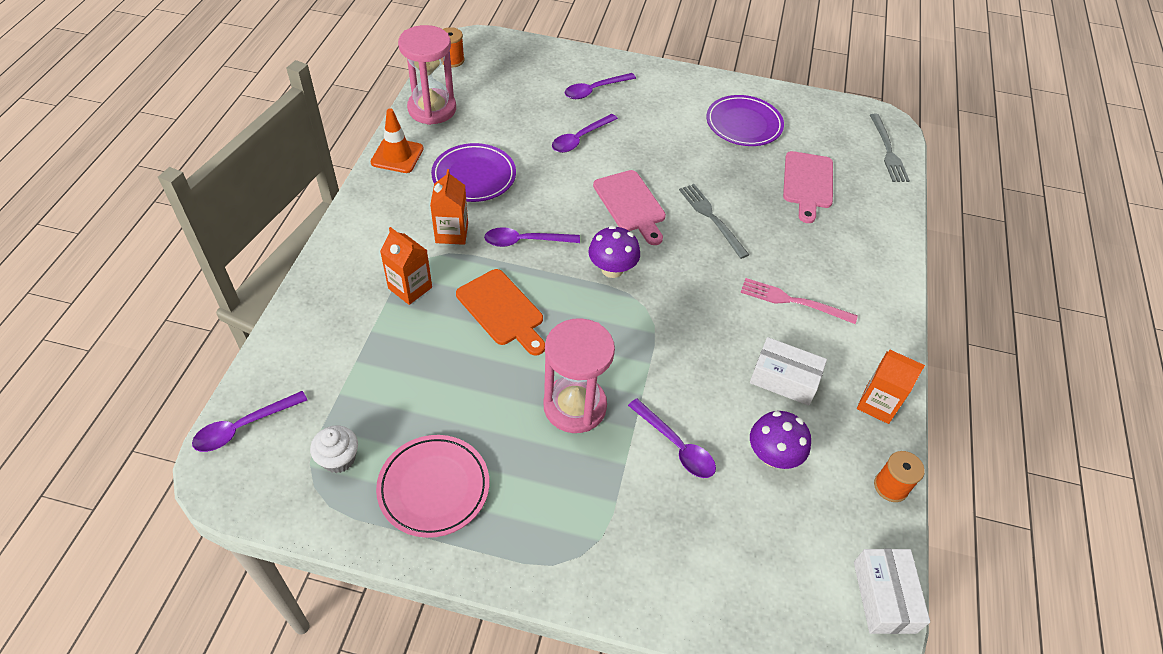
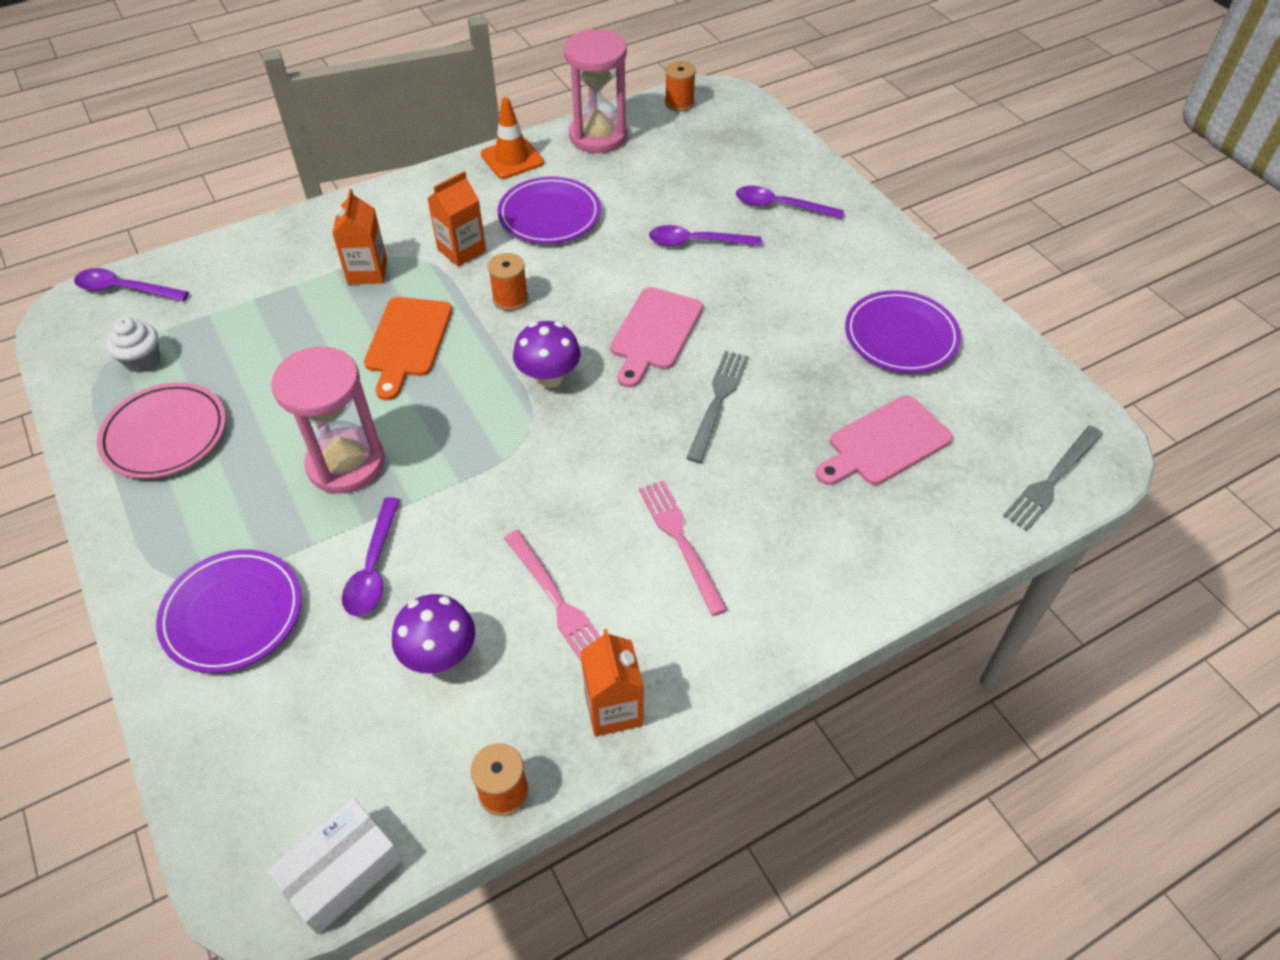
camera: 50 degrees right, 0 degrees up
purple spoon [484,227,580,247] -> orange spool [488,253,528,311]
white box [750,337,827,406] -> pink fork [504,530,601,662]
none -> purple plate [156,549,302,673]

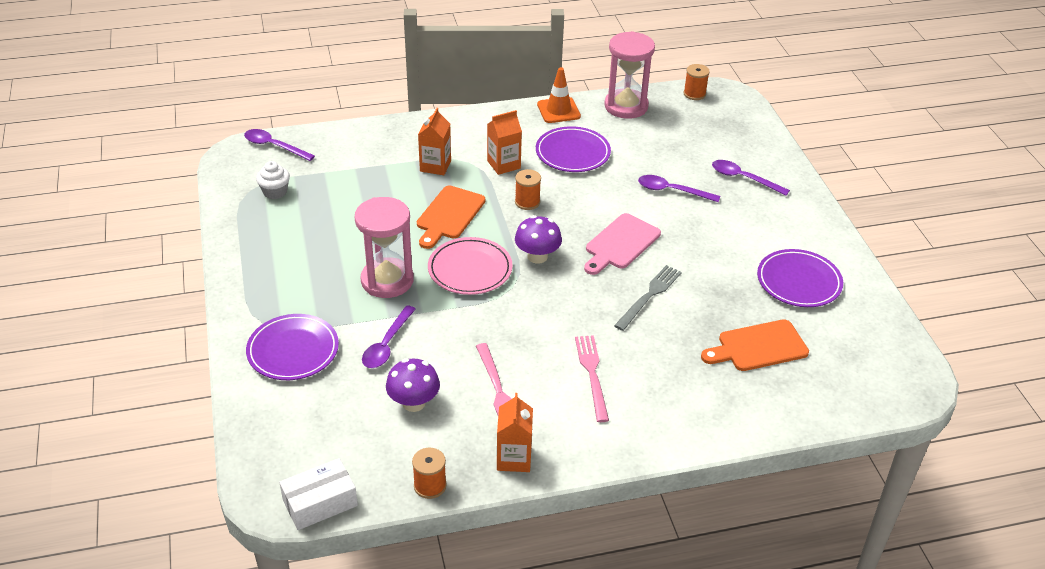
camera: 15 degrees right, 10 degrees down
pink plate [97,382,226,479] -> pink plate moved to [428,237,513,295]
pink cutting board [816,395,953,485] -> orange cutting board [701,319,809,371]
grey fork [1003,425,1103,531] -> none

